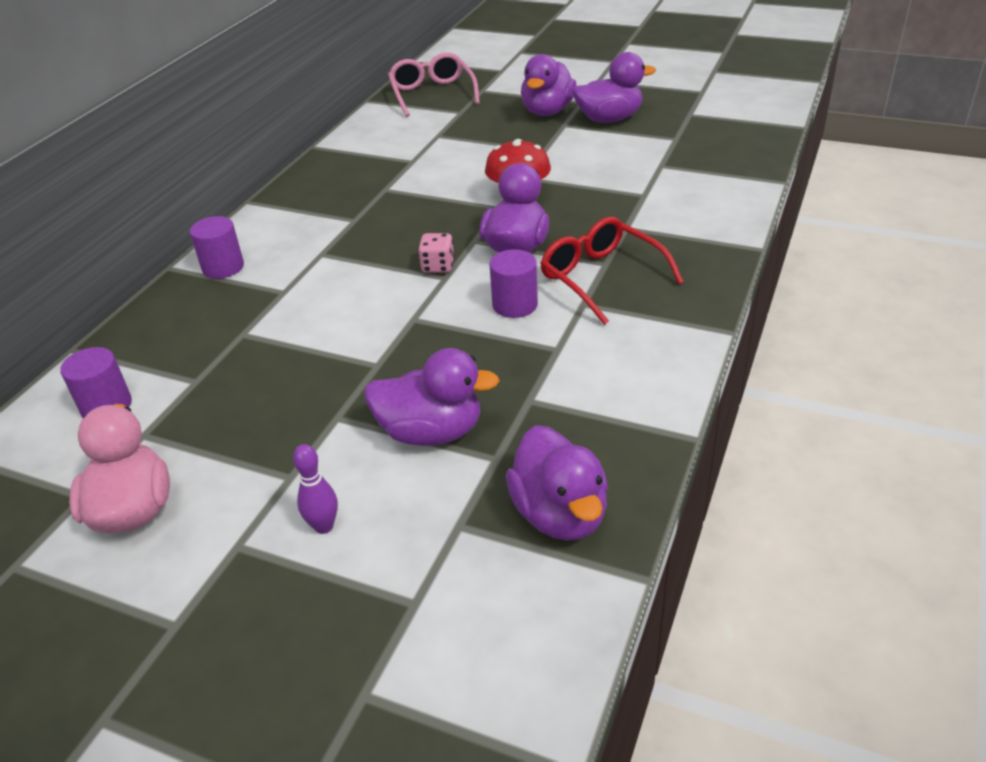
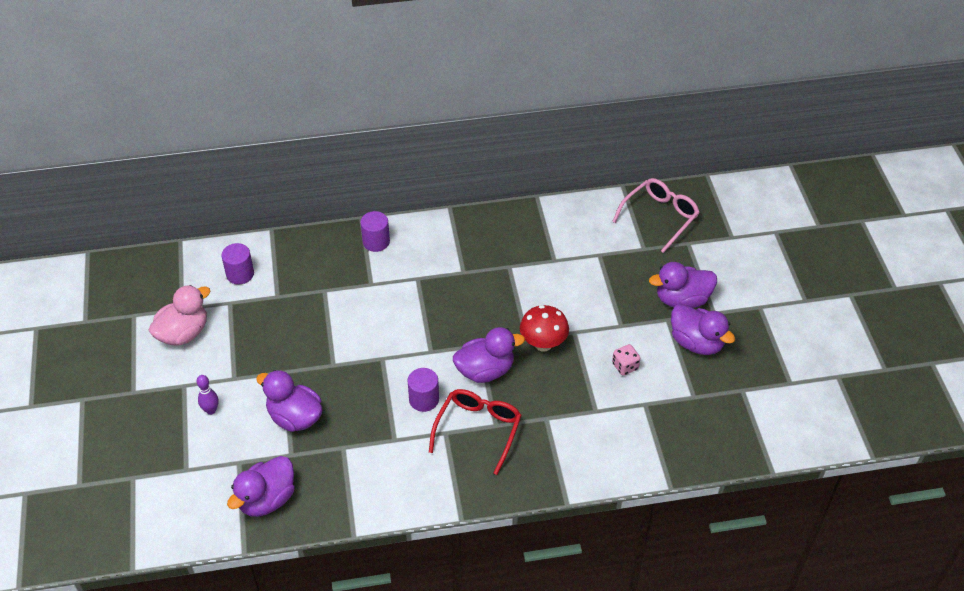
camera: 55 degrees right, 10 degrees up
purple duck [364,348,500,446] -> purple duck turned 150 degrees clockwise [256,370,323,432]
pink dice [418,233,454,273] -> pink dice moved to [612,344,640,375]

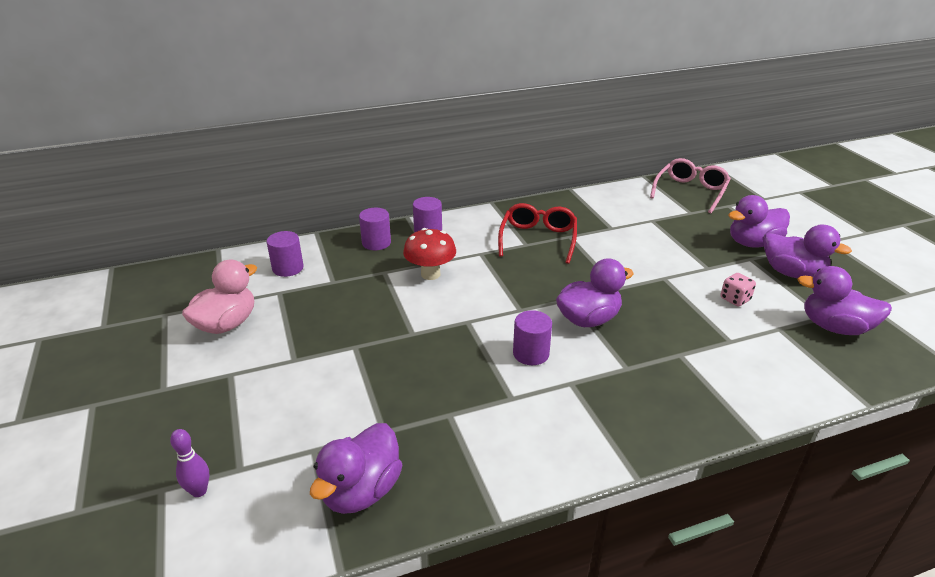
camera: 10 degrees left, 15 degrees down
purple bowling pin [197,375,218,415] -> purple bowling pin moved to [170,429,209,497]
purple duck [256,370,323,432] -> purple duck moved to [797,266,892,335]
red glasses [429,389,522,475] -> red glasses moved to [498,203,577,264]
red mushroom [520,305,569,351] -> red mushroom moved to [403,228,456,280]
none -> purple cylinder [359,208,391,250]

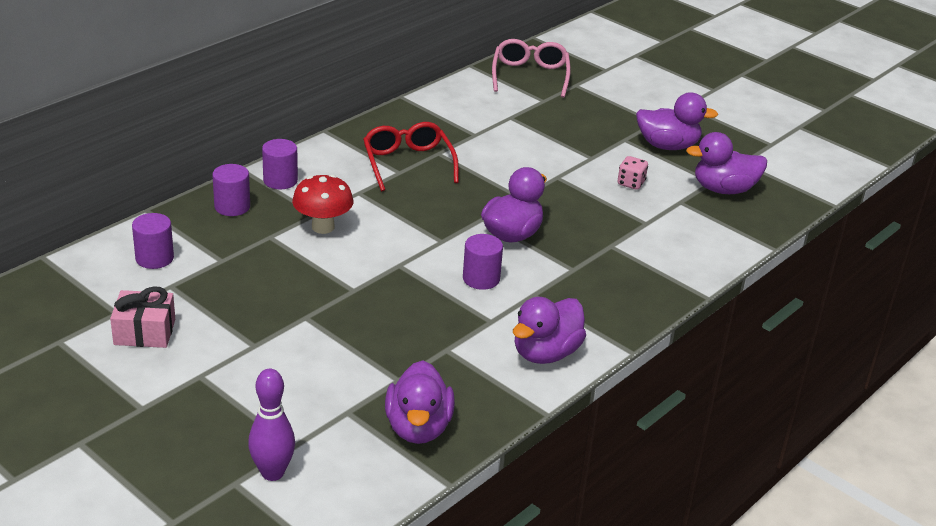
camera: 30 degrees left, 0 degrees up
purple bowling pin [170,429,209,497] -> purple bowling pin [248,369,295,481], size x1.53
pink duck [182,259,257,334] -> pink gift [110,286,175,348]
purple duck [728,195,790,248] -> purple duck moved to [513,297,586,364]

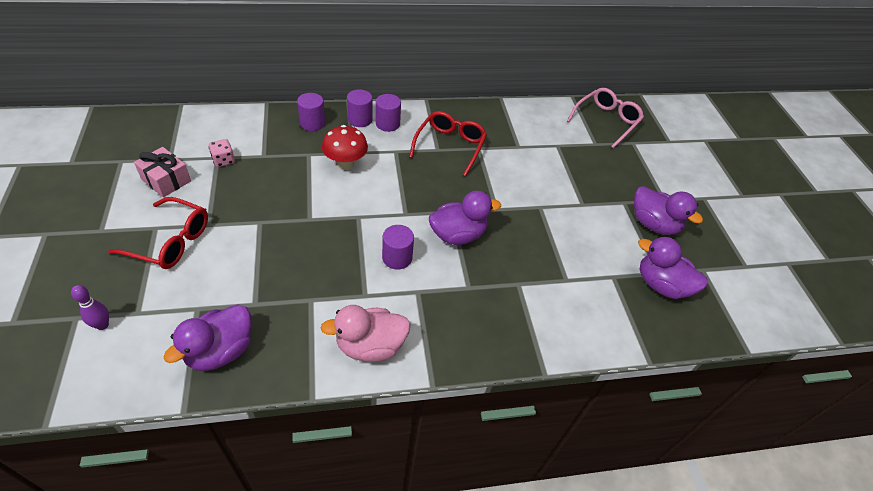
camera: 35 degrees right, 15 degrees up
purple cylinder [132,213,174,269] -> purple cylinder moved to [376,94,401,132]
purple bowling pin [248,369,295,481] -> purple bowling pin [71,285,109,330], size x0.65
purple duck [513,297,586,364] -> pink duck [321,305,411,362]
pink dice [618,156,648,190] -> pink dice moved to [209,139,235,167]
none -> red glasses [108,197,208,269]

